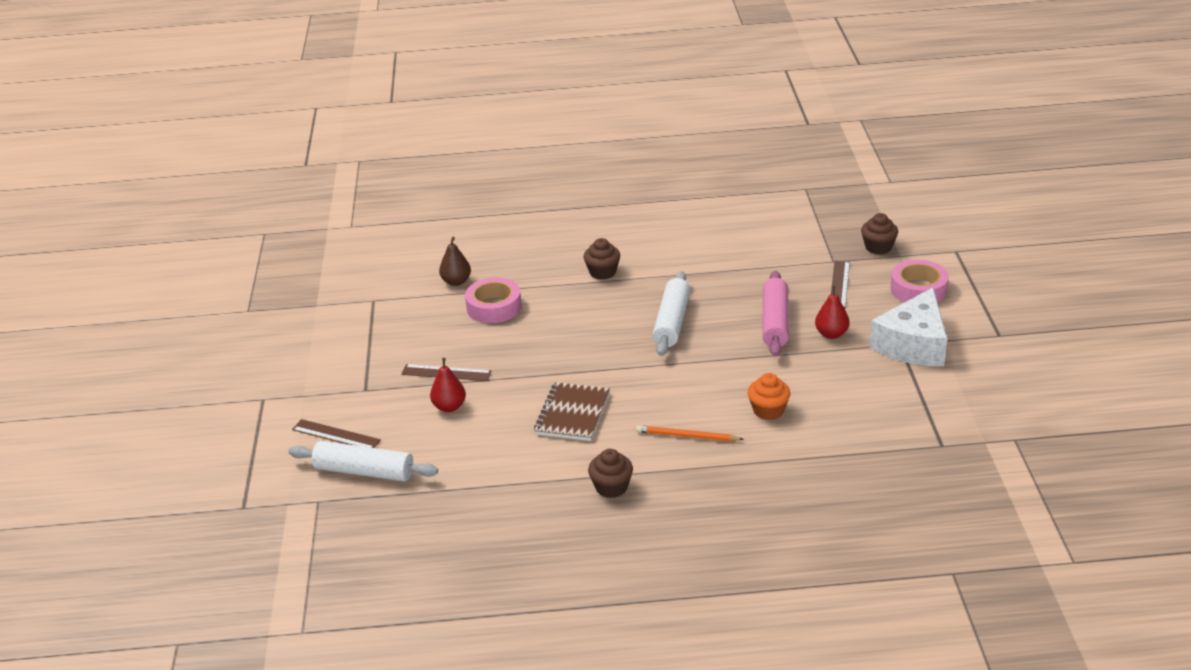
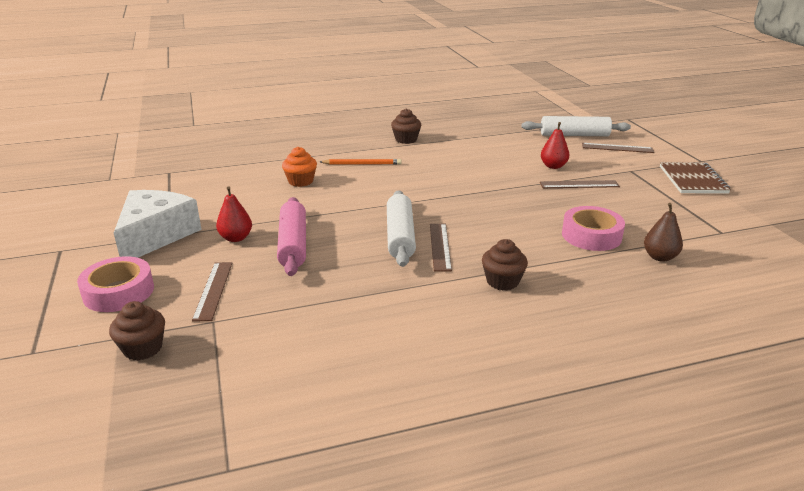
camera: 165 degrees right, 5 degrees down
brown notebook [534,382,610,441] -> brown notebook moved to [660,162,731,194]
none -> brown ruler [430,224,452,271]

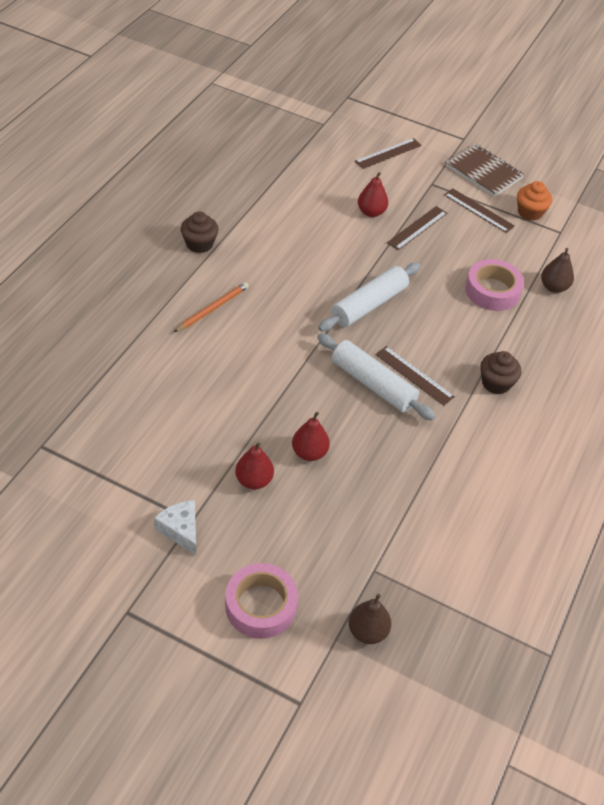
camera: 50 degrees left, 20 degrees up
brown cupcake [109,301,165,361] -> brown pear [349,594,391,644]
white cheese [114,190,202,258] -> white cheese [154,500,196,555], size x0.51
brown ruler [192,262,232,322] -> brown ruler moved to [444,188,515,233]
pink rolling pin [277,197,306,276] -> red pear [292,412,330,461]
orange cupcake [282,147,317,187] -> orange cupcake moved to [517,181,552,221]
white rolling pin [521,116,631,136] -> white rolling pin moved to [318,263,420,332]

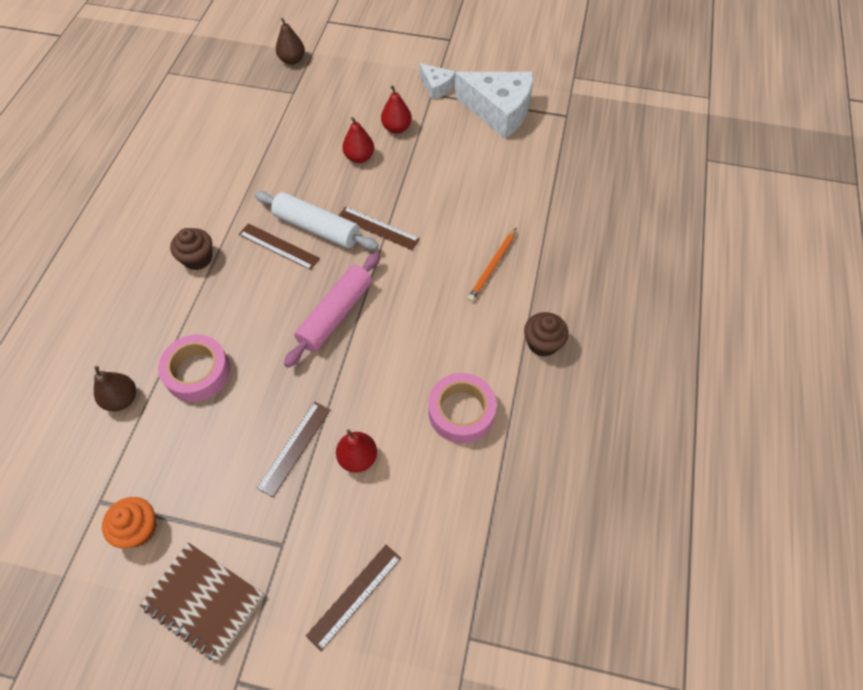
camera: 170 degrees right, 10 degrees up
pink tape [225,563,298,639] -> pink tape moved to [428,373,497,443]
white rolling pin [318,263,420,332] -> pink rolling pin [284,252,380,368]
brown ruler [444,188,515,233] -> brown ruler moved to [338,207,420,250]
none -> white cheese [454,72,533,139]

